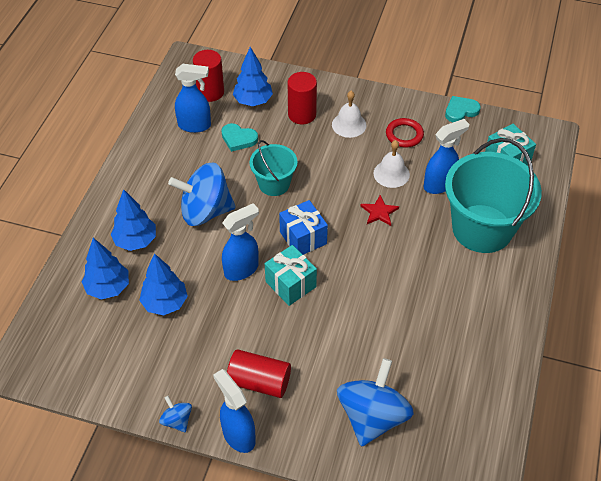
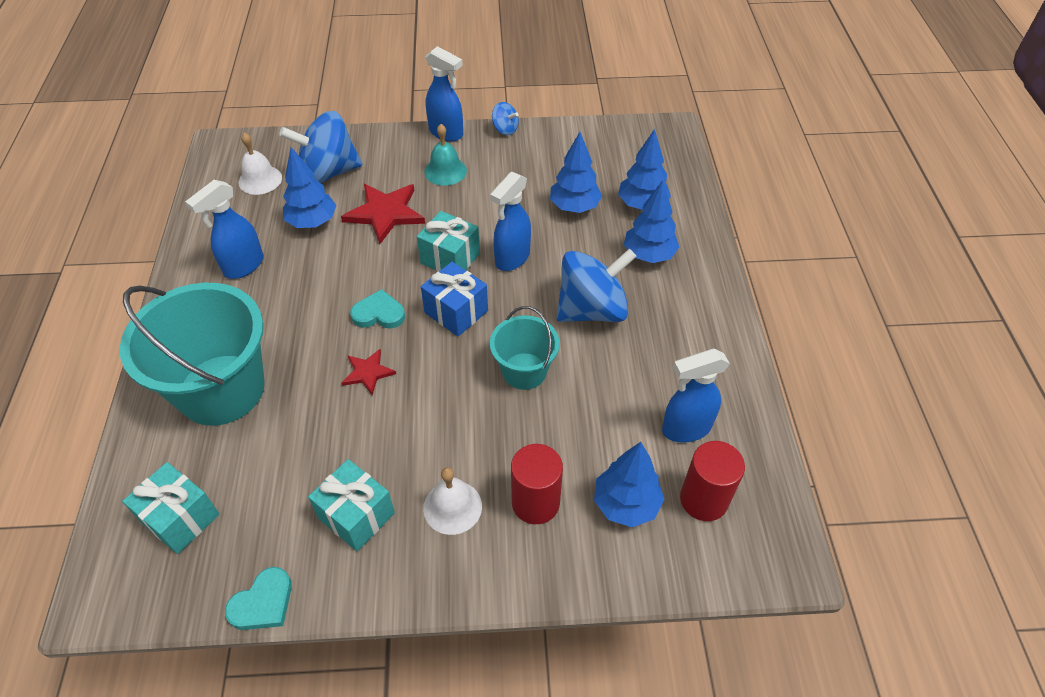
camera: 160 degrees right, 0 degrees up
turquoise heart [221,123,258,152] -> turquoise heart moved to [350,289,405,329]
red cylinder [227,349,291,398] -> turquoise bell [424,124,467,186]
blue spinning top [337,358,414,447] -> blue spinning top turned 75 degrees clockwise [279,111,363,183]
white bell [373,140,410,188] -> white bell moved to [239,133,282,195]
red ring [386,118,424,148] -> turquoise gift [308,459,395,551]
blue spray bottle [423,119,469,194] -> blue spray bottle moved to [185,180,264,279]
none -> blue tree [283,147,337,228]
none -> red star [341,184,425,244]

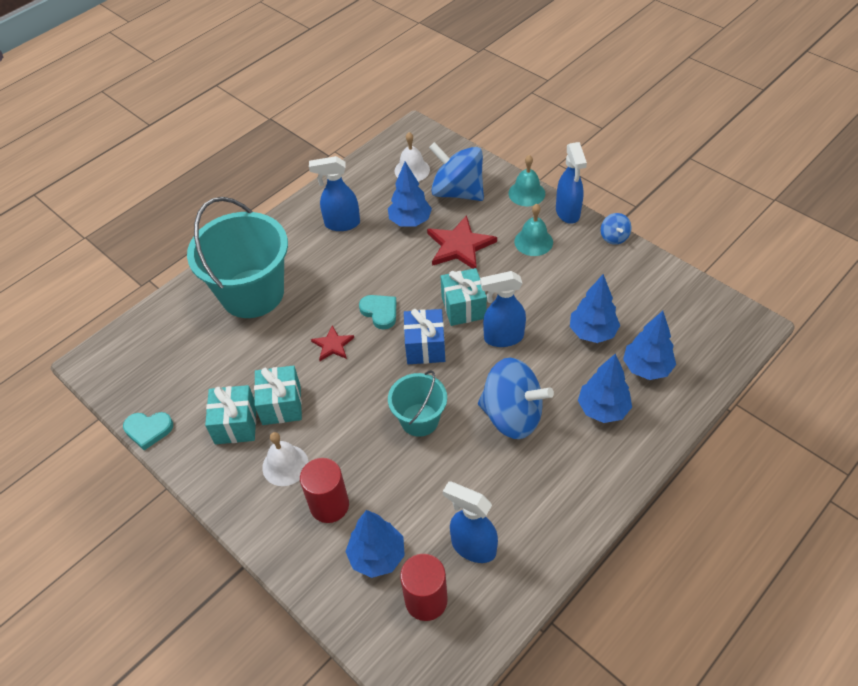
camera: 50 degrees right, 0 degrees up
turquoise gift [122,462,219,554] -> turquoise gift moved to [254,365,302,425]
none -> turquoise bell [509,155,545,206]

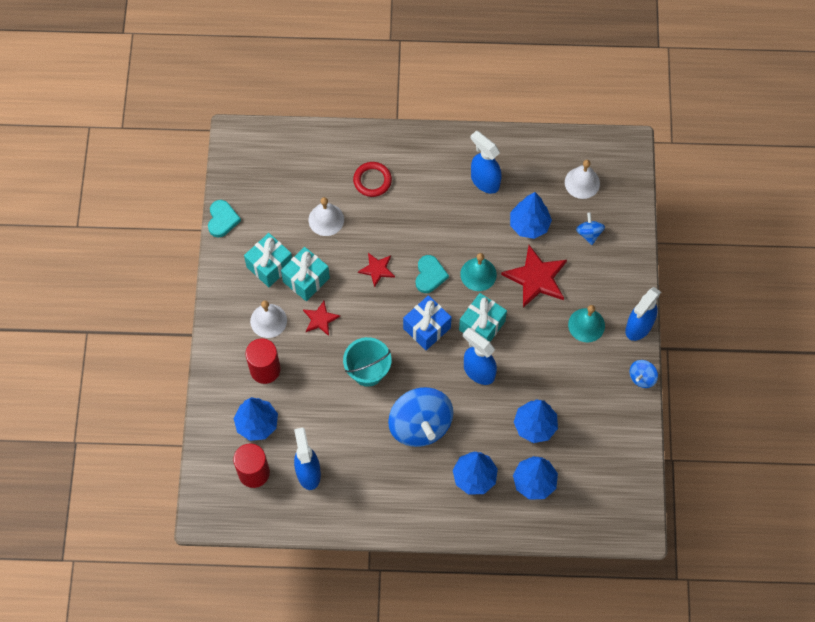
camera: 45 degrees right, 15 degrees up
turquoise heart [123,412,173,450] -> turquoise heart turned 135 degrees counterclockwise [208,200,241,237]
turquoise bucket [187,197,288,318] -> red ring [353,162,392,197]
blue spinning top [429,142,484,201] -> blue spinning top [576,212,605,245], size x0.46
turquoise bell [509,155,545,206] -> turquoise bell moved to [460,253,497,291]
none -> red star [303,301,340,336]
none -> white bell [309,197,344,236]

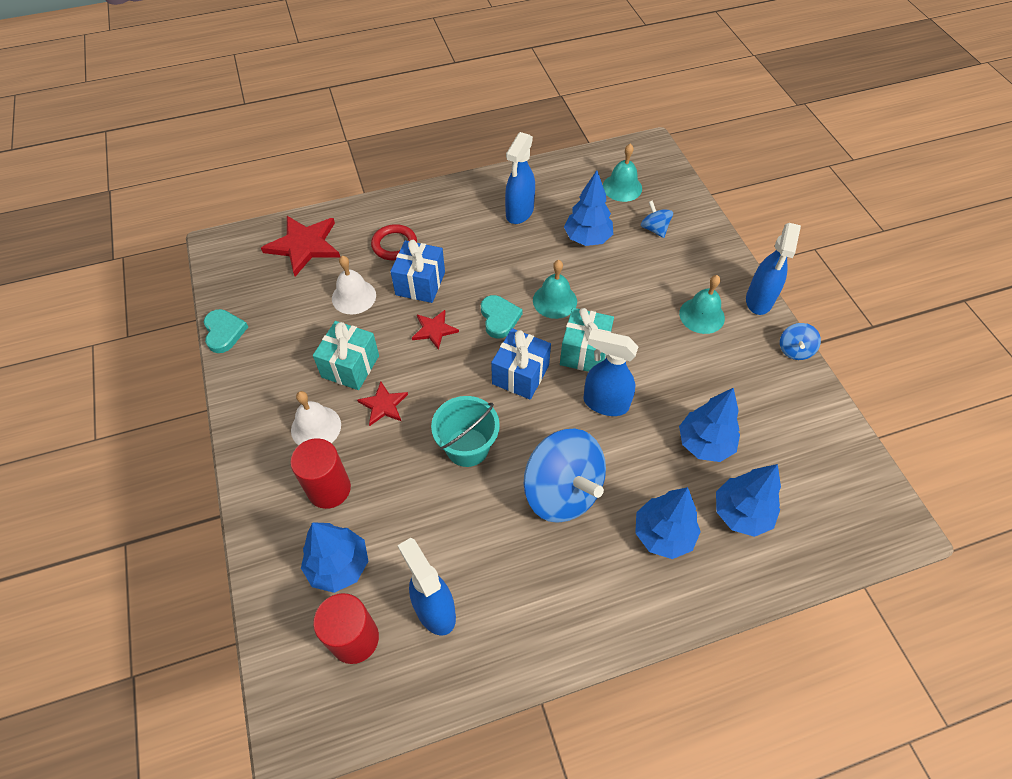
camera: 20 degrees left, 10 degrees down
turquoise gift [244,233,292,287] -> none
blue spray bottle [470,130,501,194] -> blue spray bottle turned 90 degrees counterclockwise [505,132,535,224]
red star [501,245,567,308] -> red star moved to [261,216,340,277]
white bell [565,160,600,199] -> turquoise bell [603,144,642,202]
none -> blue gift [390,240,445,303]

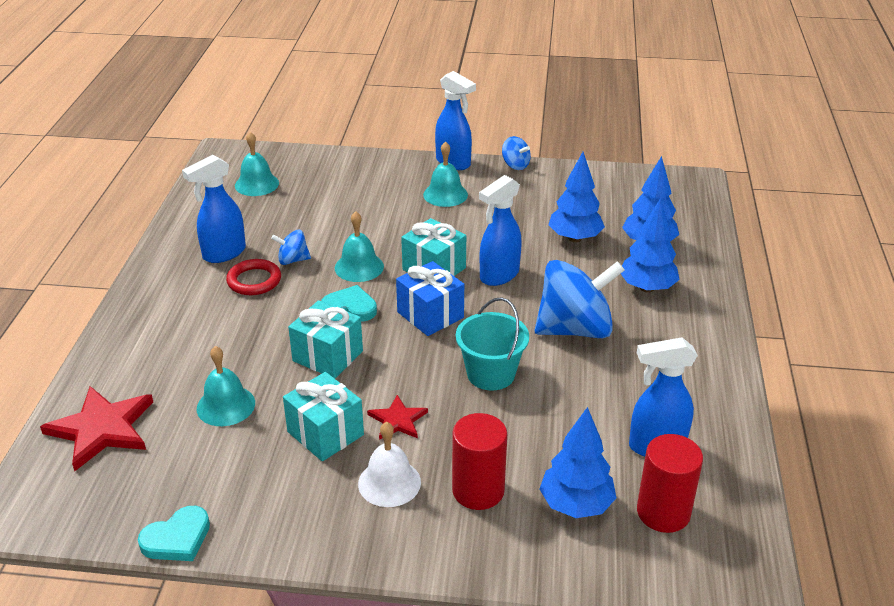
camera: 65 degrees left, 20 degrees down
turquoise heart [204,309,248,353] -> turquoise heart turned 135 degrees clockwise [138,506,210,561]
white bell [332,256,376,314] -> turquoise bell [197,346,255,426]
red ring [371,224,417,260] -> red ring moved to [226,259,281,295]
blue gift [390,240,445,303] -> none
red star [412,310,459,350] -> turquoise gift [288,300,363,378]
blue spray bottle [505,132,535,224] -> blue spray bottle turned 90 degrees clockwise [182,155,246,263]
blue tree [564,170,613,246] -> none
blue spinning top [641,200,673,238] -> blue spinning top moved to [271,230,311,265]

